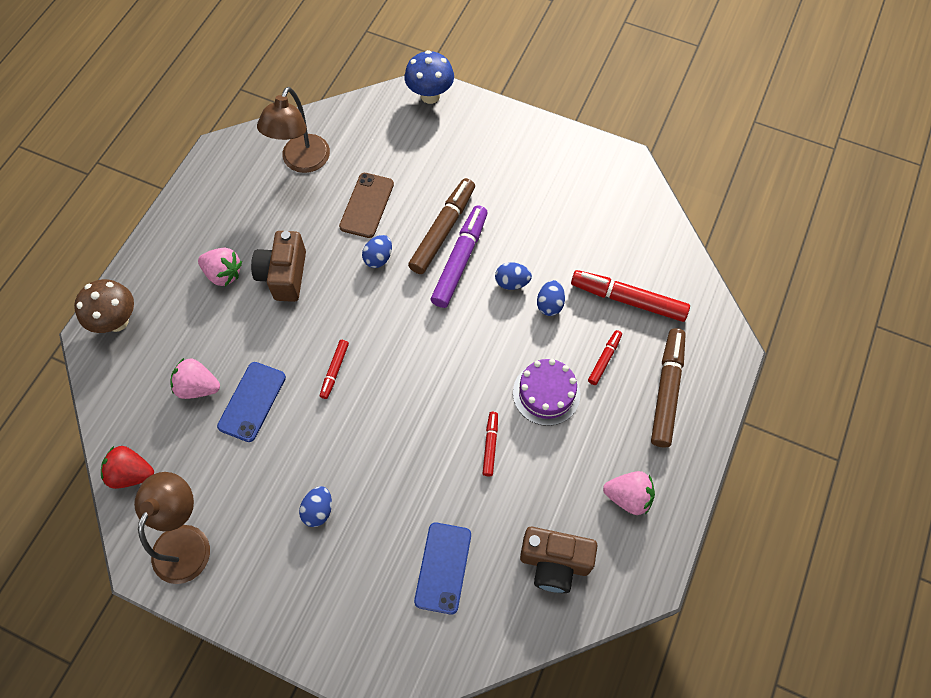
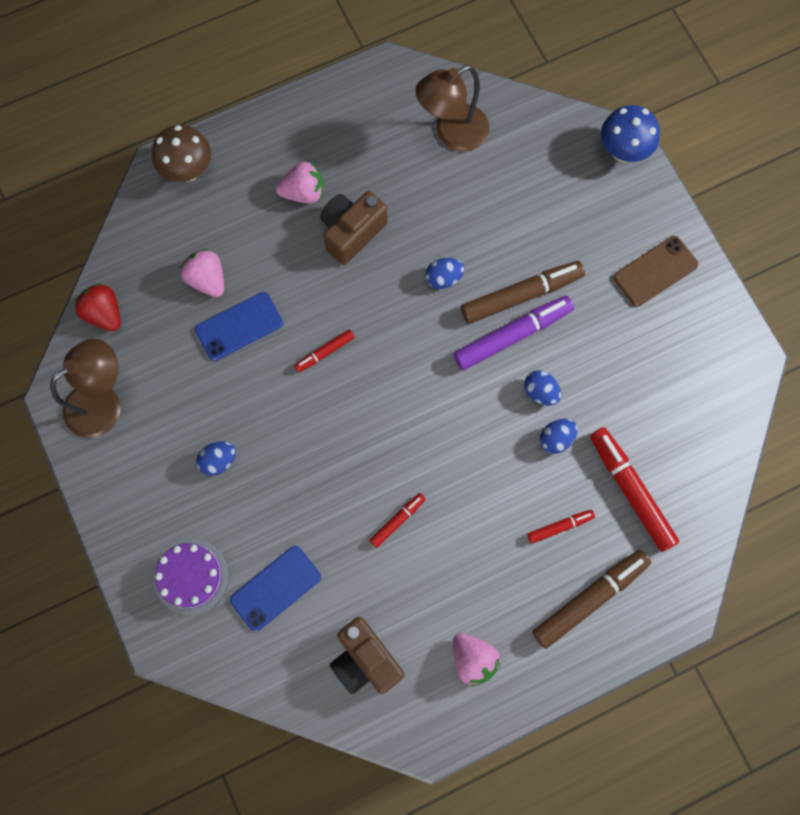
camera: 40 degrees right, 10 degrees up
pink strawberry [198,248,242,286] -> pink strawberry turned 75 degrees counterclockwise [276,161,323,203]
brown phone [339,173,394,238] -> brown phone moved to [613,236,698,307]
purple cake [513,359,580,426] -> purple cake moved to [154,539,229,615]

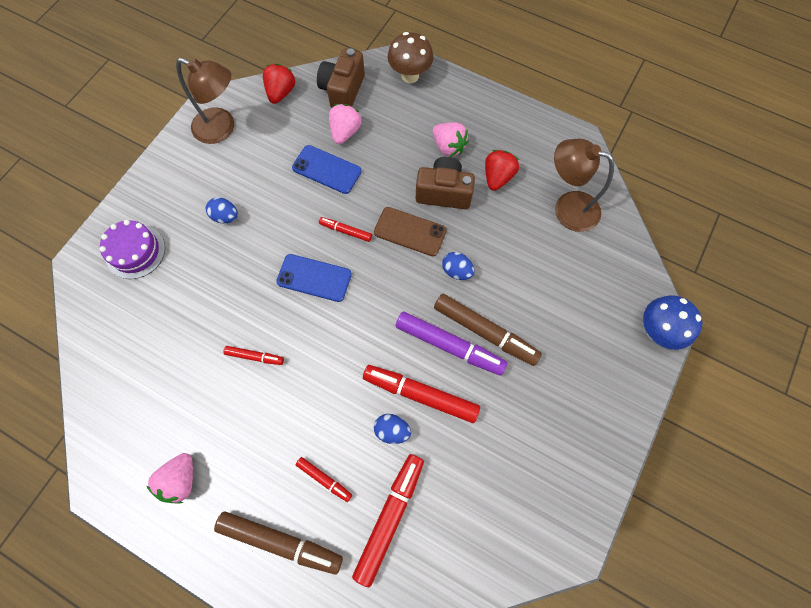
camera: 55 degrees right, 5 degrees down
blue phone [230,546,321,632] -> blue phone moved to [276,254,352,302]
brown camera [330,617,404,694] -> brown camera moved to [317,48,365,108]
blue egg [524,370,561,406] -> red marker [363,365,480,423]
brown phone [613,236,698,307] -> brown phone moved to [374,207,447,256]
none -> red strawberry [485,150,519,191]

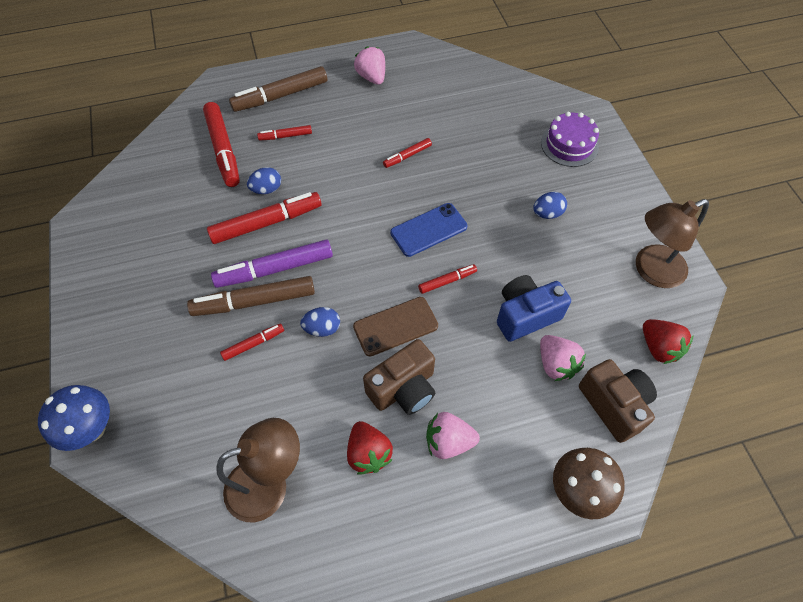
camera: 135 degrees right, 10 degrees down
blue phone [292,145,362,194] -> blue camera [497,275,571,342]
none -> red marker [220,323,284,361]

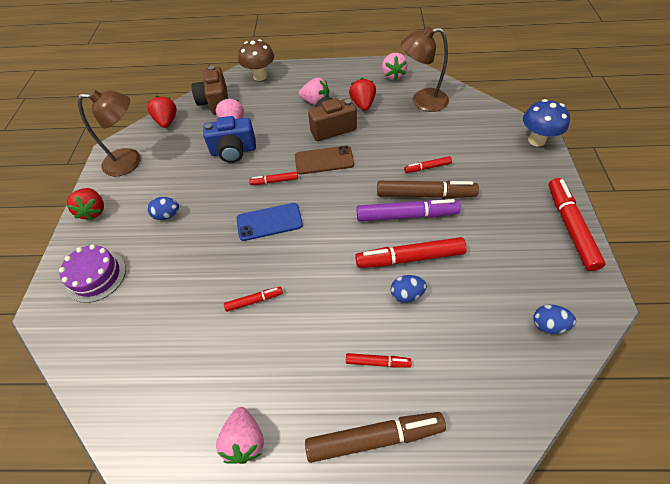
camera: 160 degrees left, 5 degrees down
red marker [203,102,240,187] -> red marker moved to [549,178,606,271]
blue egg [300,307,340,337] -> blue egg moved to [533,305,576,334]
none -> red strawberry [67,188,104,221]
none -> pink strawberry [382,53,408,81]

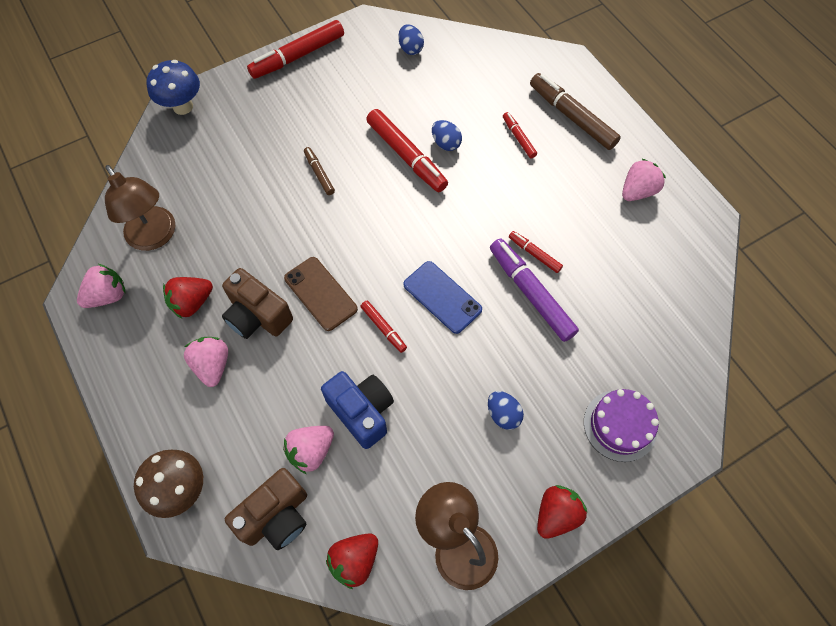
camera: 125 degrees left, 10 degrees up
purple marker [356,199,461,222] -> purple marker moved to [490,238,579,342]
brown marker [377,181,479,198] -> brown marker [304,147,335,195], size x0.51
red marker [404,156,452,173] -> none

